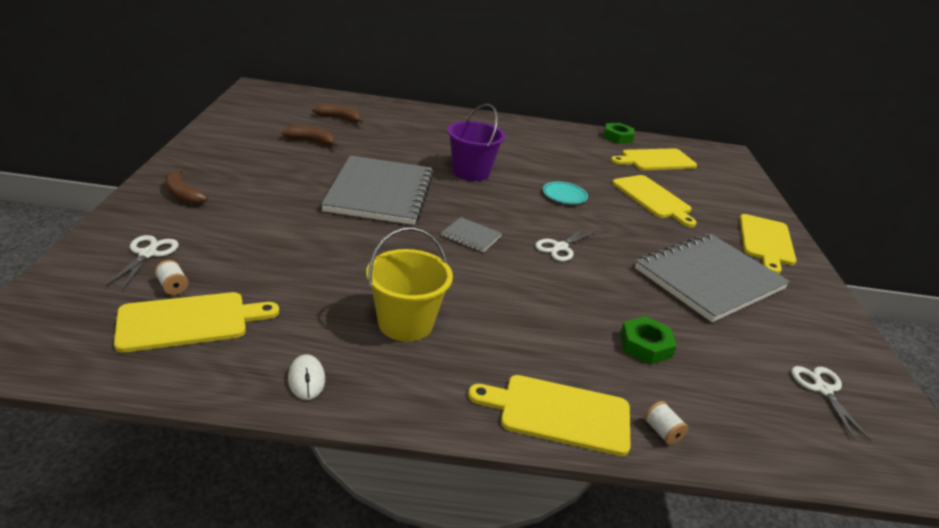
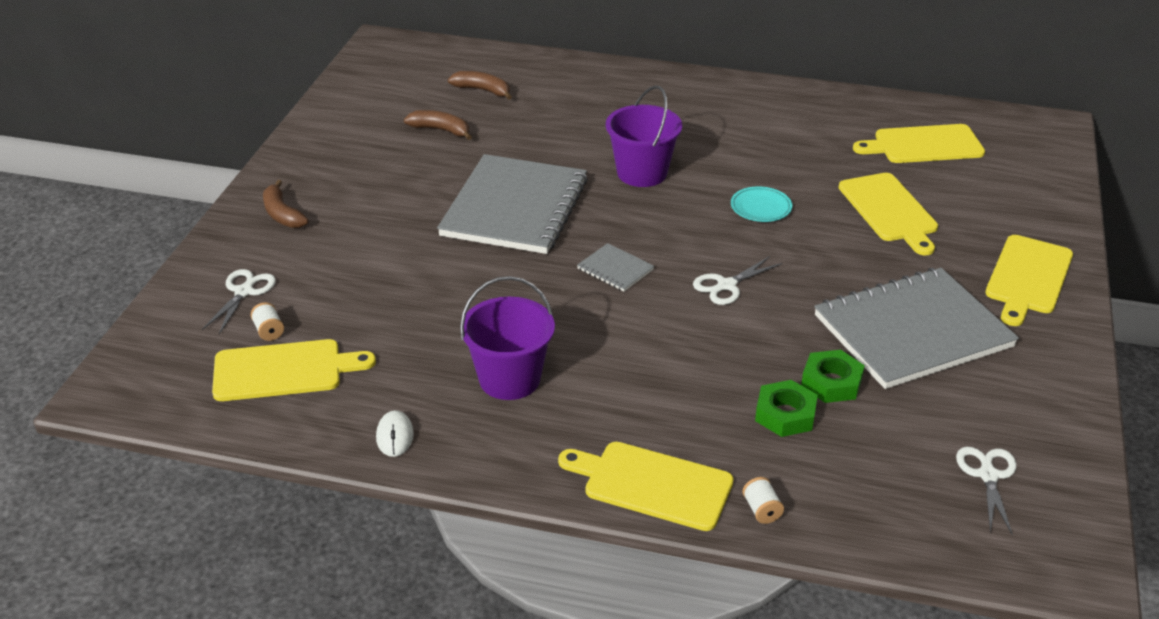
camera: 15 degrees right, 5 degrees up
yellow bucket [366,227,453,342] -> purple bucket [460,276,555,400]
green nut [604,123,635,144] -> green nut moved to [801,350,865,403]

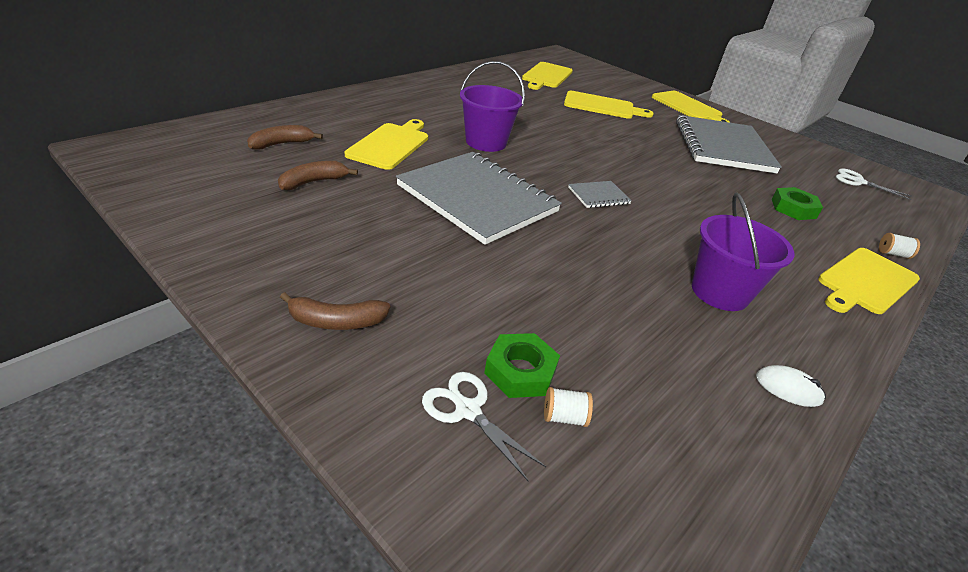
camera: 65 degrees left, 0 degrees up
yellow cutting board [212,339,376,401] -> yellow cutting board moved to [345,119,428,170]
white scissors [693,256,782,305] -> none
turquoise plate [731,187,792,222] -> none
green nut [801,350,865,403] -> green nut moved to [484,333,560,398]

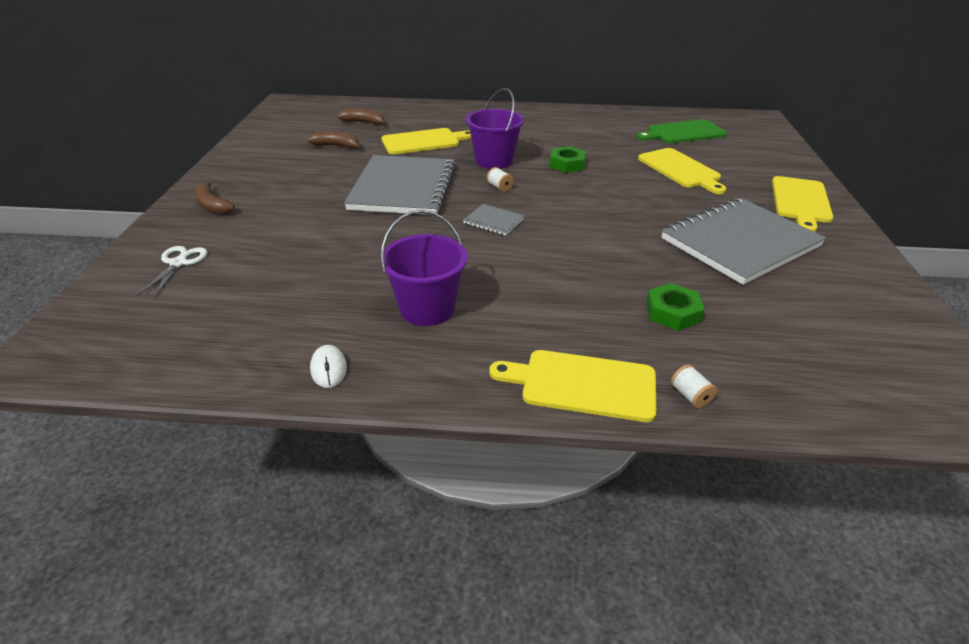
camera: 55 degrees right, 0 degrees up
green nut [484,333,560,398] -> green nut moved to [549,146,586,173]
yellow cutting board [522,62,573,90] -> green cutting board [637,119,727,143]
white spool [544,387,593,427] -> white spool moved to [487,167,514,192]
white scissors [836,168,912,200] -> none

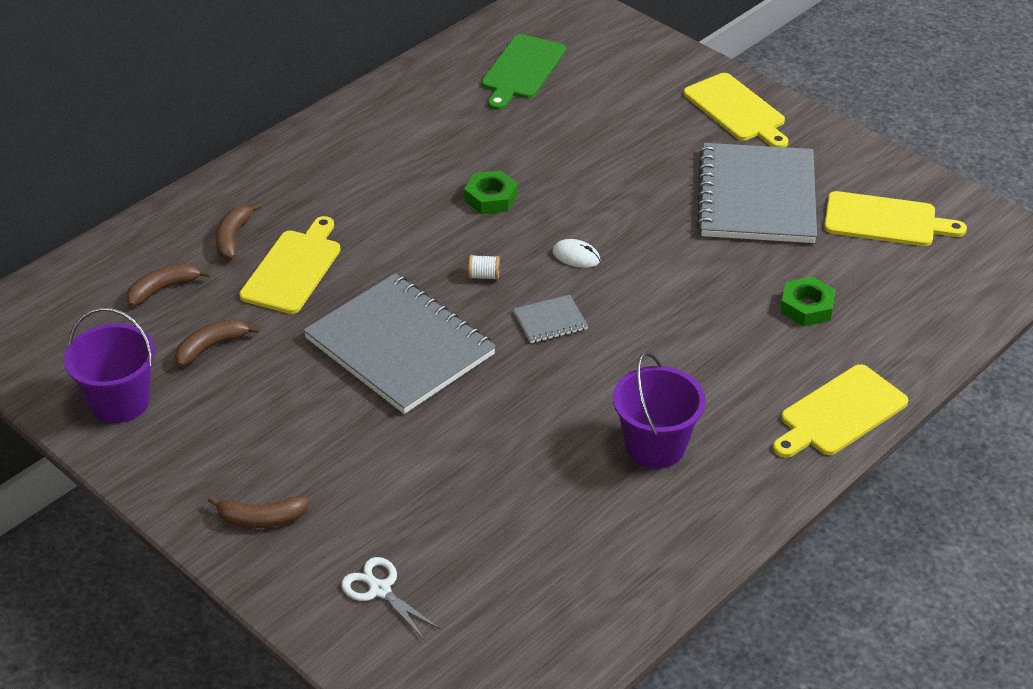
camera: 50 degrees left, 5 degrees up
white mouse [310,345,347,388] -> white mouse moved to [552,239,600,268]
purple bucket [466,88,524,169] -> purple bucket moved to [64,307,155,423]
yellow cutting board [638,148,727,194] -> yellow cutting board moved to [824,191,967,246]
white spool [671,364,717,408] -> none
none -> brown banana [215,202,261,260]

